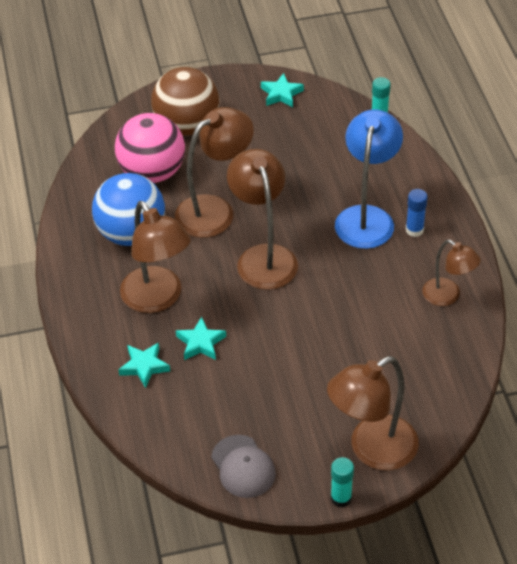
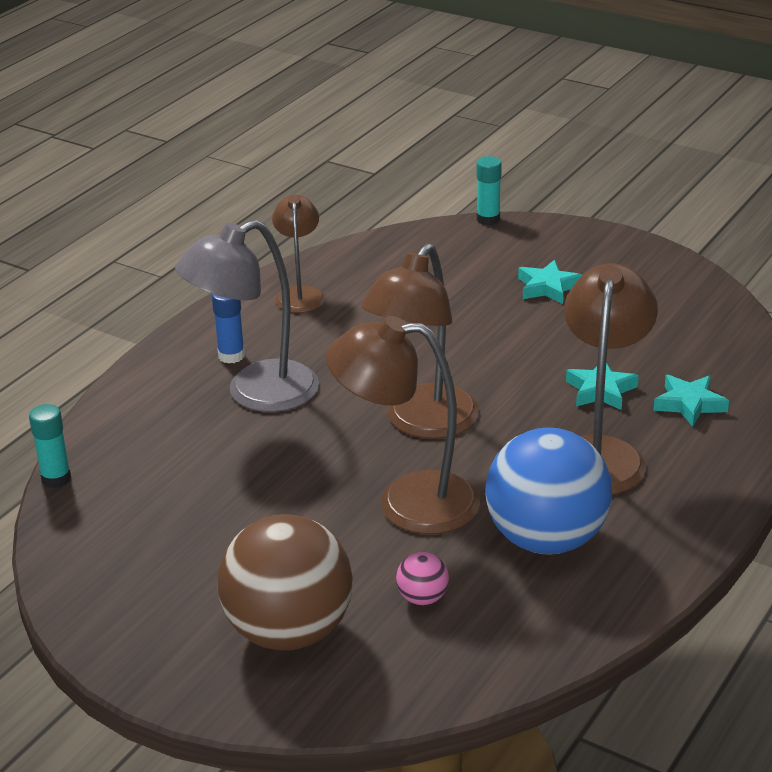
camera: 135 degrees left, 15 degrees down
pink ball [115,113,185,183] -> pink ball [396,552,449,605], size x0.41
grey cap [211,435,276,498] -> none
turquoise star [261,73,304,107] -> turquoise star moved to [518,260,582,304]
brown lamp [327,356,419,470] -> none
turquoise glue stick [331,457,354,508] -> turquoise glue stick moved to [476,156,502,225]
blue lamp [335,109,403,249] -> grey lamp [175,220,319,412]

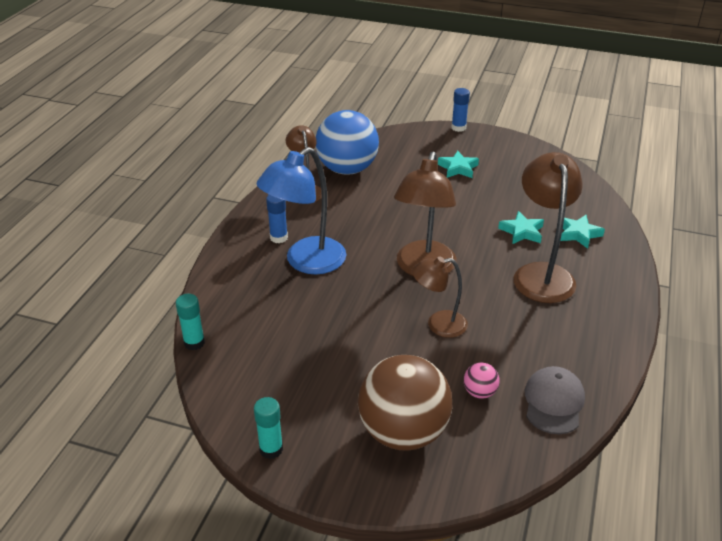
camera: 15 degrees left, 5 degrees up
grey lamp [175,220,319,412] -> blue lamp [257,147,346,274]
brown lamp [326,316,480,534] -> brown lamp [412,256,468,338], size x0.60
turquoise glue stick [476,156,502,225] -> turquoise glue stick moved to [254,397,283,459]
blue ball [485,428,612,555] -> blue ball moved to [316,110,379,175]
none -> blue glue stick [451,88,470,132]
none -> grey cap [525,366,585,434]

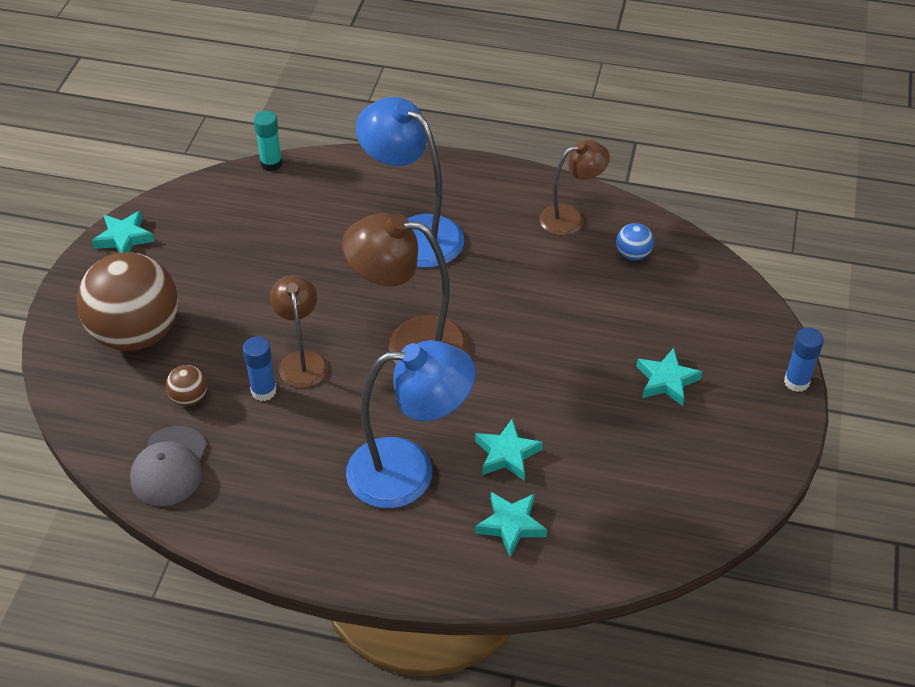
camera: 85 degrees right, 10 degrees up
turquoise glue stick [254,397,283,459] -> turquoise star [92,211,155,253]
blue glue stick [266,195,288,243] -> blue glue stick moved to [242,336,277,401]
blue ball [316,110,379,175] -> blue ball [616,223,654,261], size x0.41
pink ball [464,363,500,399] -> brown ball [166,365,207,406]
brown lamp [514,152,583,303] -> blue lamp [346,340,475,508]
grey cap [525,366,585,434] -> grey cap turned 90 degrees clockwise [130,426,207,506]

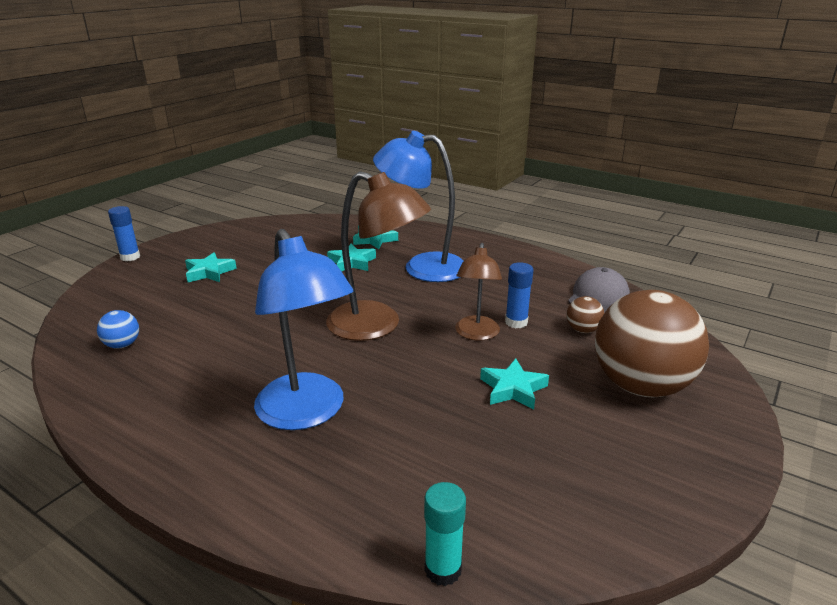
camera: 160 degrees left, 20 degrees down
turquoise star [92,211,155,253] -> turquoise star moved to [480,359,549,410]
brown lamp [540,140,610,236] -> none

